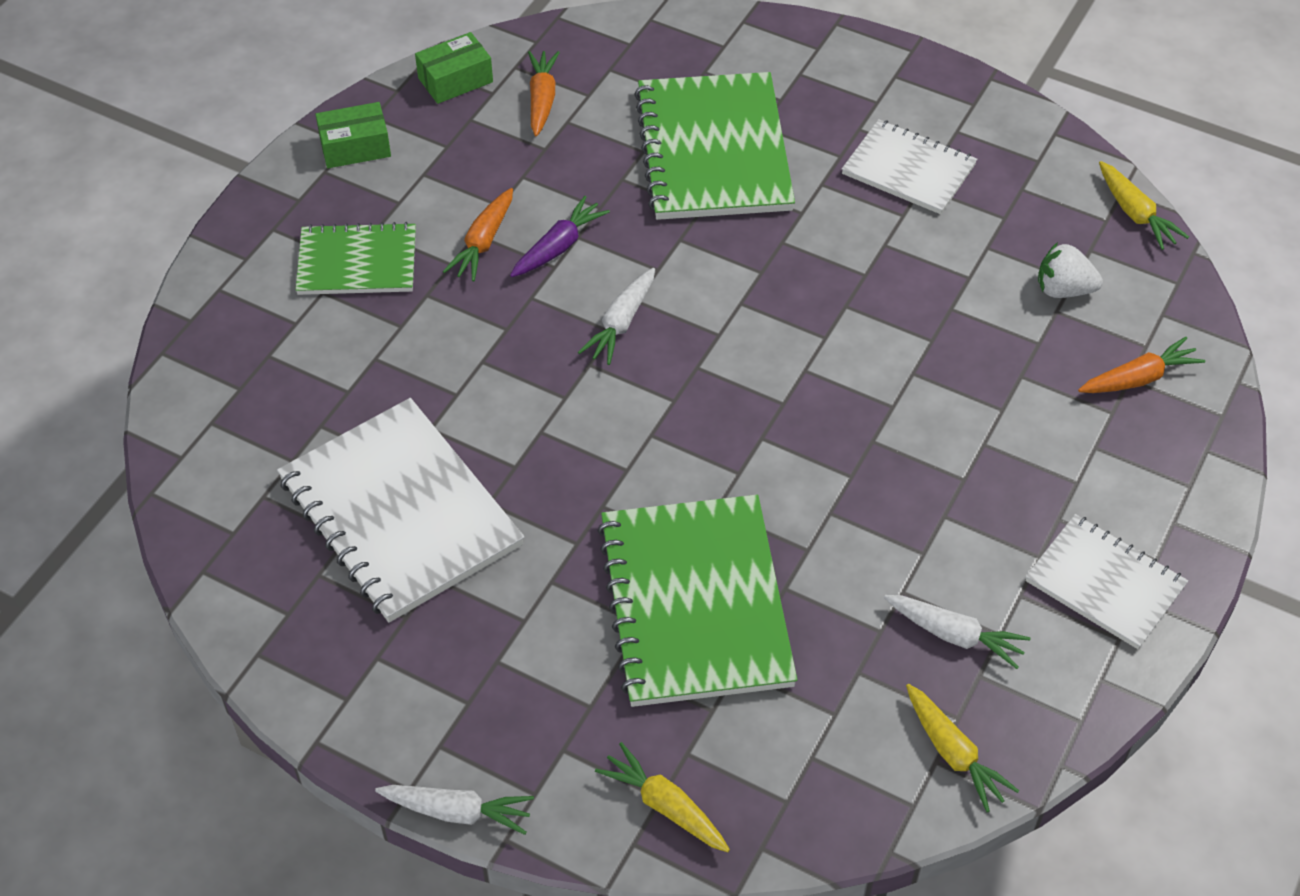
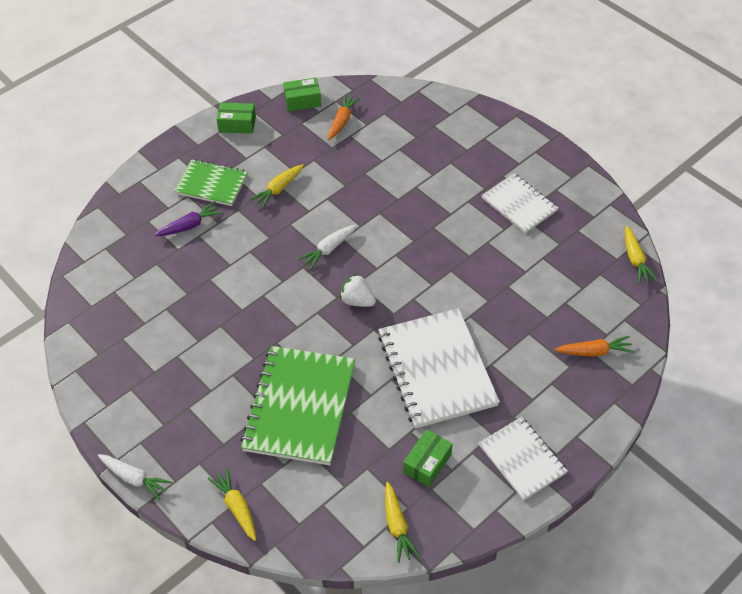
camera: 20 degrees right, 0 degrees up
white notebook [277,398,524,623] -> white notebook moved to [378,308,500,428]
orange carrot [443,188,513,281] -> yellow carrot [249,164,304,209]
purple carrot [510,196,610,277] -> purple carrot moved to [155,201,223,236]
green notebook [634,72,795,220] -> none
white carrot [884,595,1031,669] -> green box [403,429,453,487]
white strawberry [1038,242,1103,298] -> white strawberry moved to [340,274,376,307]

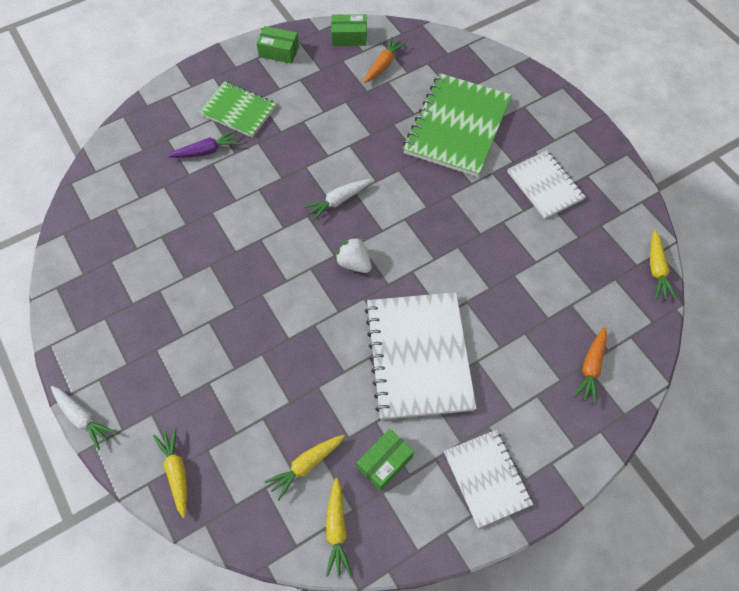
camera: 10 degrees right, 10 degrees up
green notebook [240,346,355,465] -> green notebook moved to [403,73,512,177]
yellow carrot [249,164,304,209] -> yellow carrot moved to [265,435,345,501]
orange carrot [555,336,634,357] -> orange carrot turned 105 degrees clockwise [573,327,607,405]

